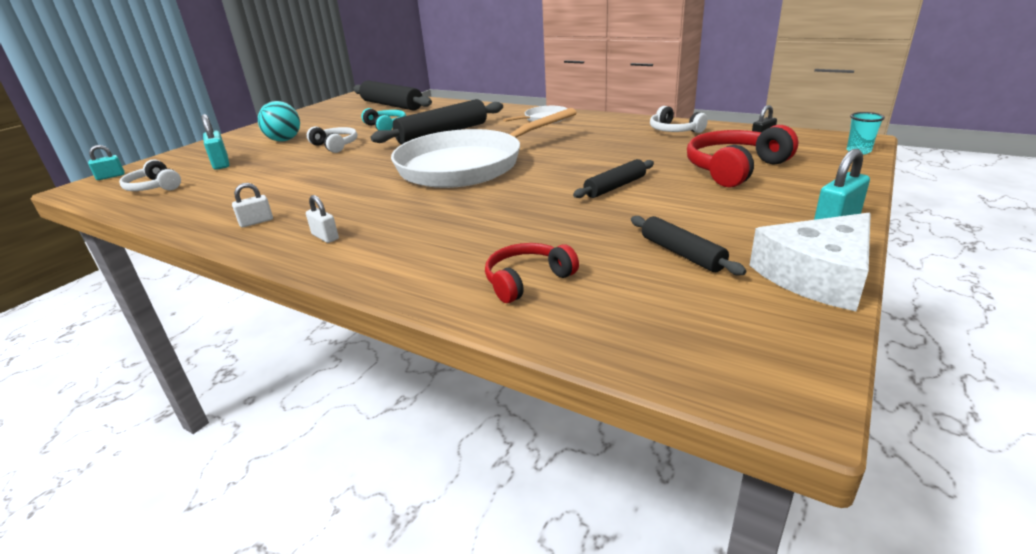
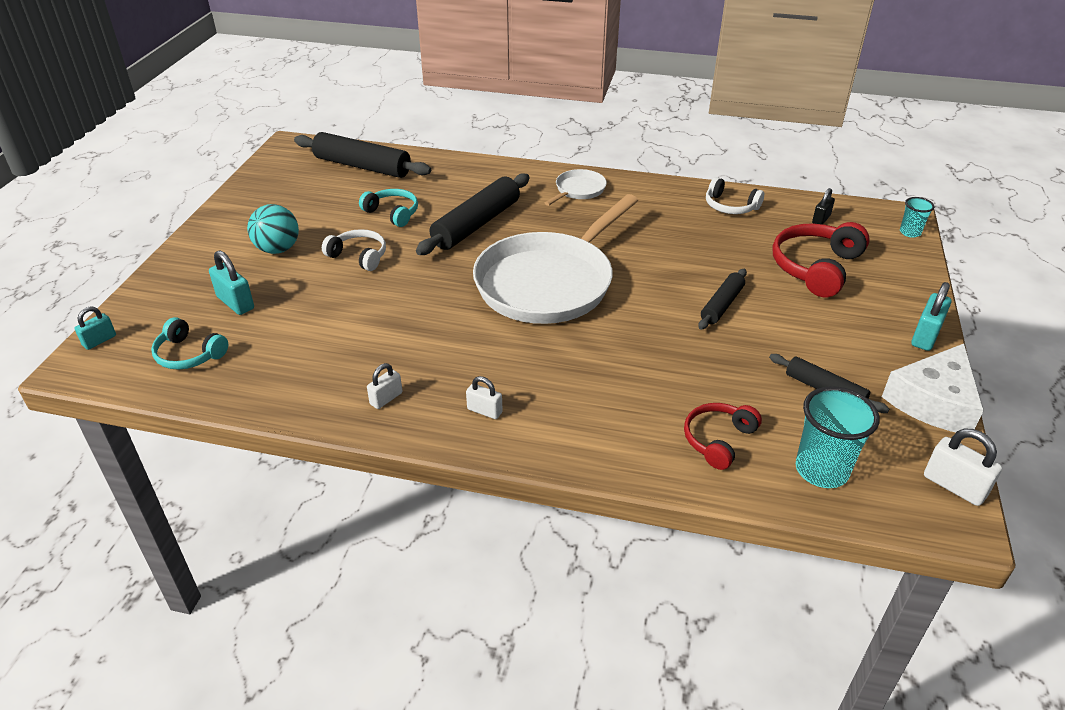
camera: 20 degrees left, 10 degrees up
white headphones [119,159,181,191] -> turquoise headphones [151,317,228,370]
none -> turquoise cup [796,386,880,488]
none -> white padlock [924,429,1002,506]

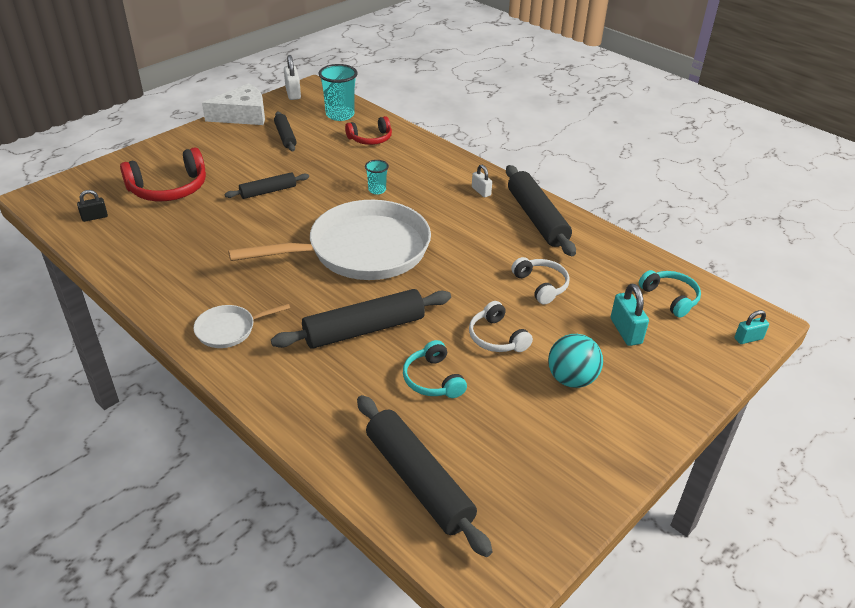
camera: 150 degrees left, 0 degrees up
white padlock [367,363,402,409] -> black rolling pin [506,165,576,256]
white headphones [706,177,764,214] -> white headphones moved to [511,257,570,305]
turquoise cup [900,197,935,238] -> turquoise cup moved to [365,160,389,195]
turquoise padlock [911,282,952,351] -> none

